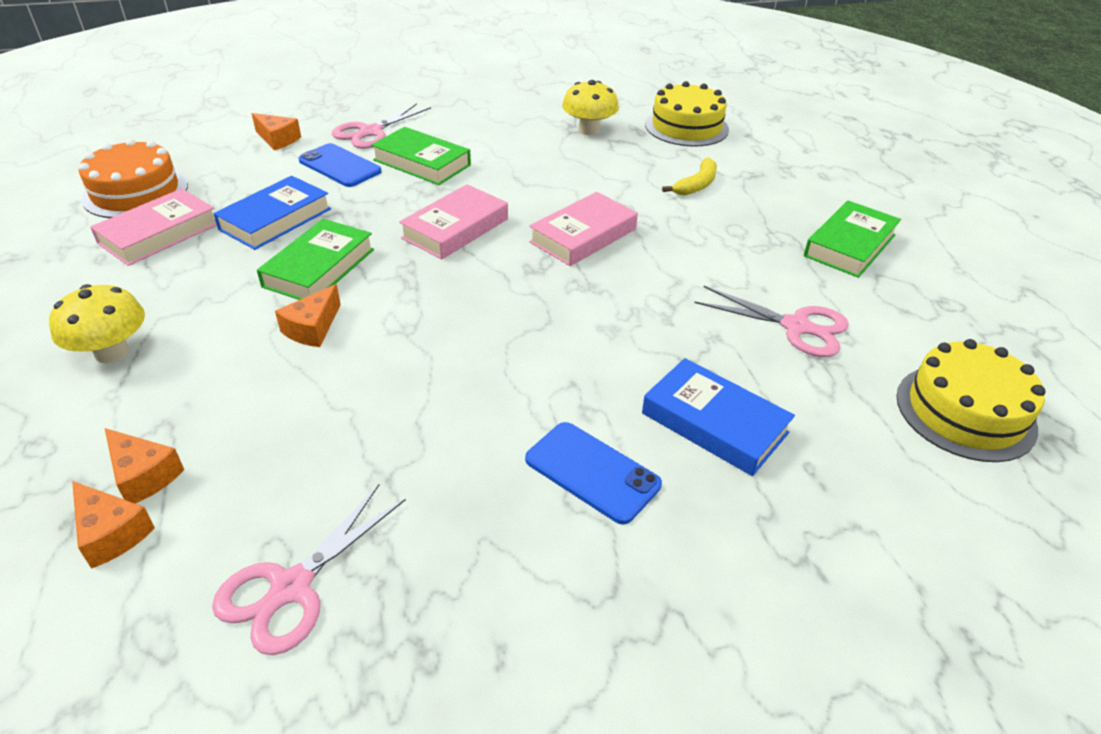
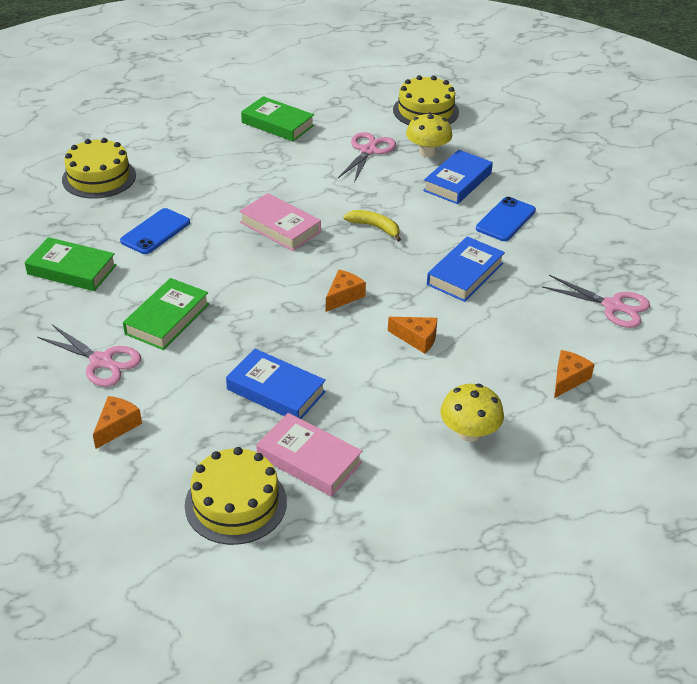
camera: 95 degrees left, 0 degrees up
orange cheese [72,481,155,569] -> orange cheese moved to [326,270,366,312]
orange cake [79,139,188,218] -> yellow cake [185,447,287,545]
green book [257,219,374,300] -> green book moved to [24,237,116,291]
blue phone [299,143,382,187] -> blue phone moved to [120,208,190,254]
pink book [399,184,508,259] -> none
yellow mushroom [562,80,619,135] -> yellow mushroom moved to [406,112,452,157]
yellow banana [662,158,717,195] -> yellow banana moved to [343,210,401,242]
none -> blue book [427,236,505,302]

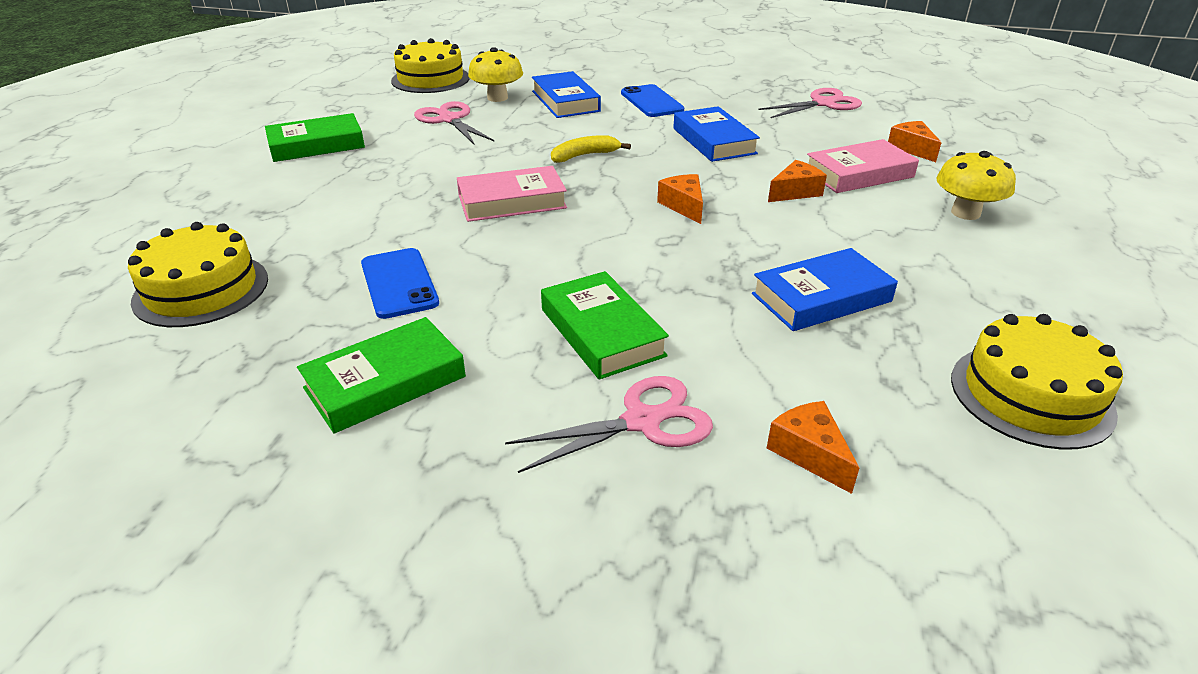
camera: 55 degrees left, 5 degrees down
pink book [256,413,362,497] -> pink book moved to [807,139,919,193]

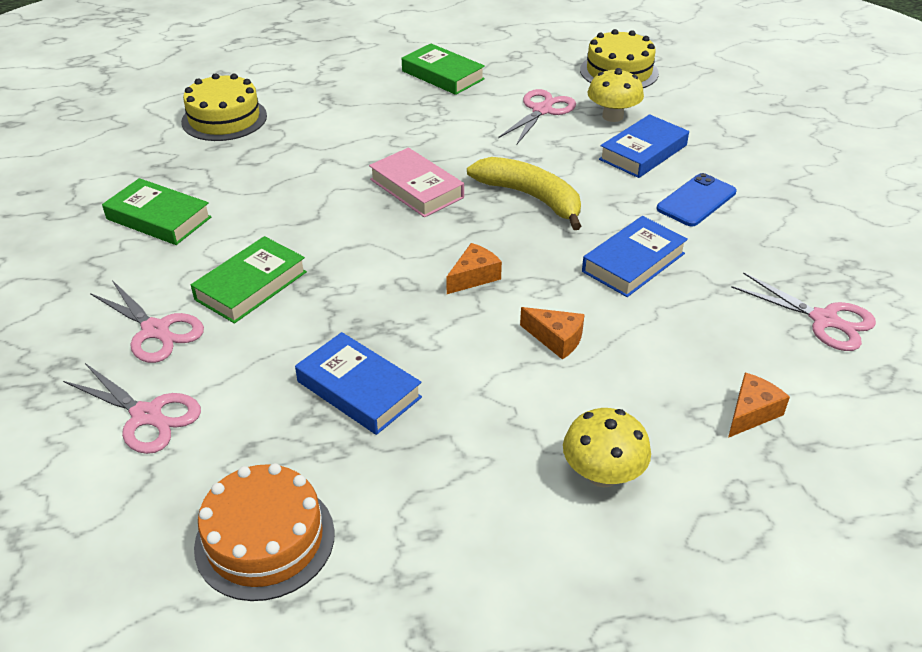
camera: 65 degrees right, 5 degrees up
blue phone [361,248,439,319] -> none
yellow banana [551,135,631,163] -> yellow banana [467,157,581,230], size x1.74
orange cheese [767,401,859,494] -> pink scissors [63,363,201,454]
pink book [807,139,919,193] -> none
yellow cake [951,314,1123,450] -> orange cake [194,463,335,601]

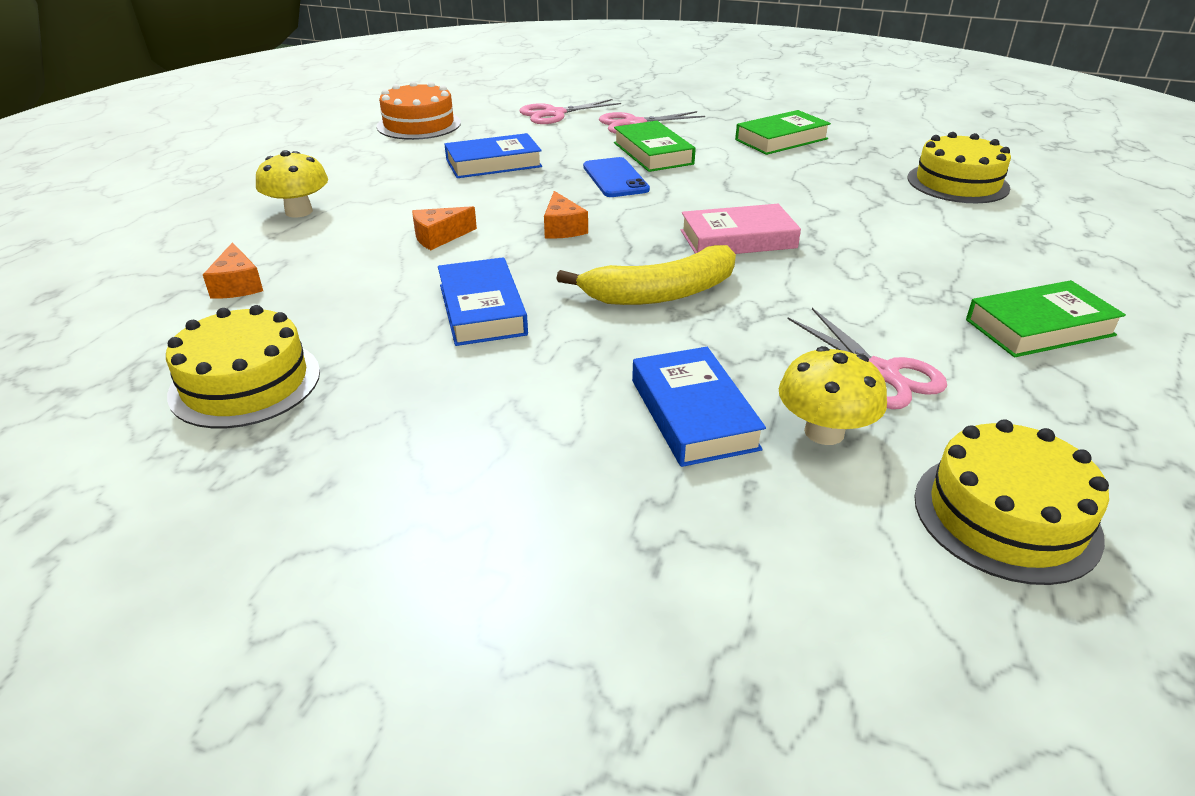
camera: 120 degrees right, 5 degrees down
blue phone [657,173,737,227] -> blue phone moved to [583,157,650,197]
pink scissors [731,272,876,351] -> yellow cake [166,305,320,428]

